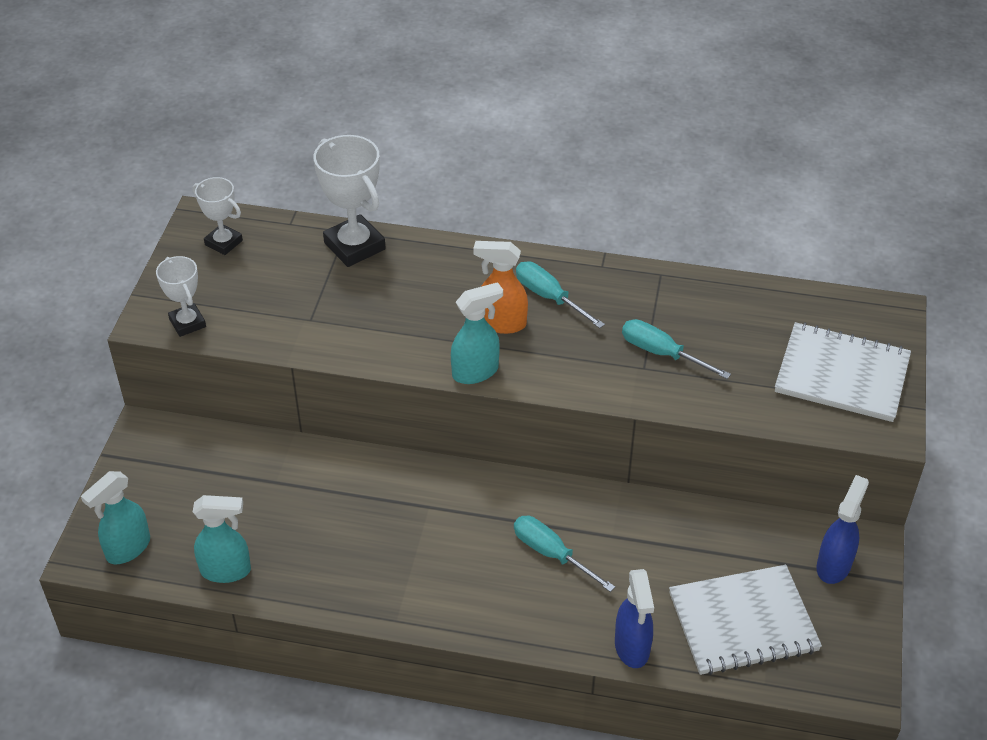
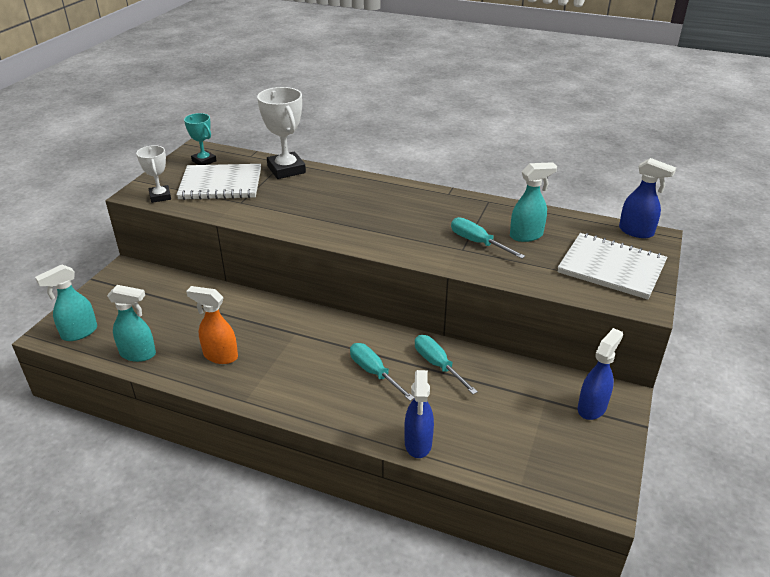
camera: 10 degrees right, 10 degrees down
white trophy [192,177,243,255] -> turquoise trophy [184,113,217,165]
turquoise spray bottle [451,282,503,384] -> turquoise spray bottle moved to [510,162,557,242]
orange spray bottle [473,241,528,334] -> orange spray bottle moved to [186,286,238,364]
turquoise screwdriver [516,261,605,328] -> turquoise screwdriver moved to [415,335,478,394]
white notebook [669,565,822,675] -> white notebook moved to [176,164,261,200]
none -> blue spray bottle [619,158,676,238]

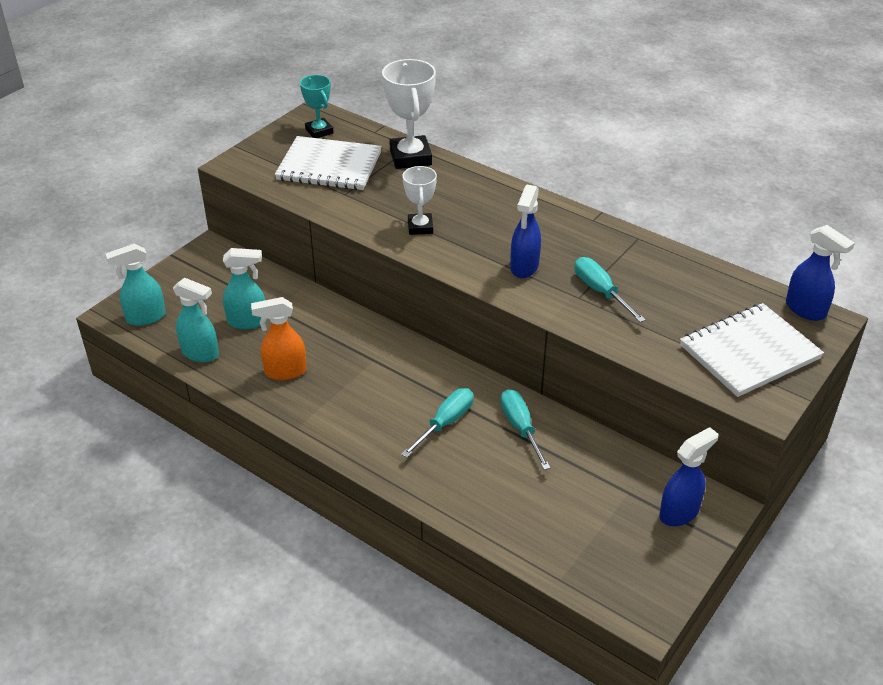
camera: 15 degrees right, 5 degrees up
white trophy [136,145,171,203] -> white trophy moved to [402,166,437,235]
orange spray bottle [186,286,238,364] -> orange spray bottle turned 45 degrees counterclockwise [251,297,307,380]
turquoise screwdriver [350,343,414,401] -> turquoise screwdriver turned 60 degrees clockwise [401,388,473,458]
blue spray bottle [404,370,434,458] -> blue spray bottle moved to [510,185,541,278]
turquoise spray bottle [510,162,557,242] -> turquoise spray bottle moved to [223,248,267,329]
white notebook [558,233,667,300] -> white notebook turned 75 degrees counterclockwise [680,303,824,397]

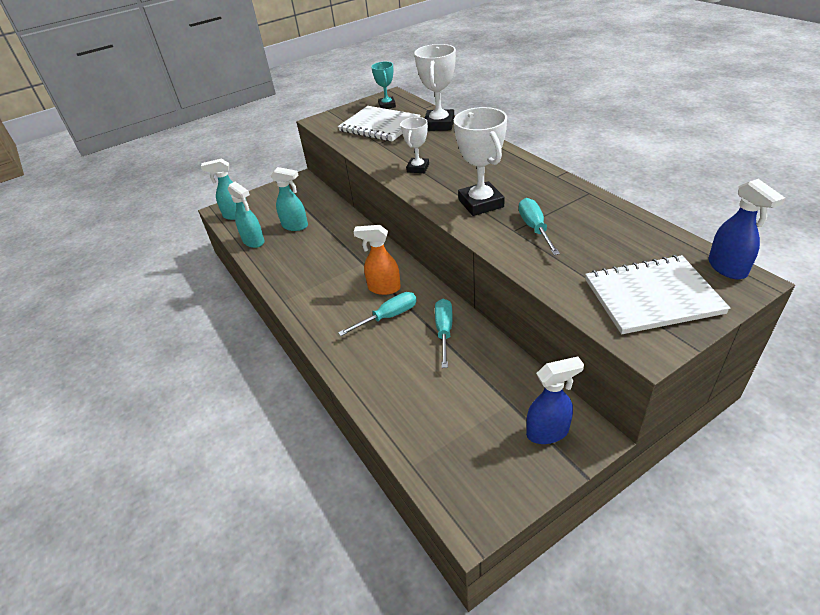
camera: 25 degrees right, 0 degrees up
orange spray bottle [251,297,307,380] -> orange spray bottle moved to [353,225,401,295]
blue spray bottle [510,185,541,278] -> white trophy [454,107,507,216]

